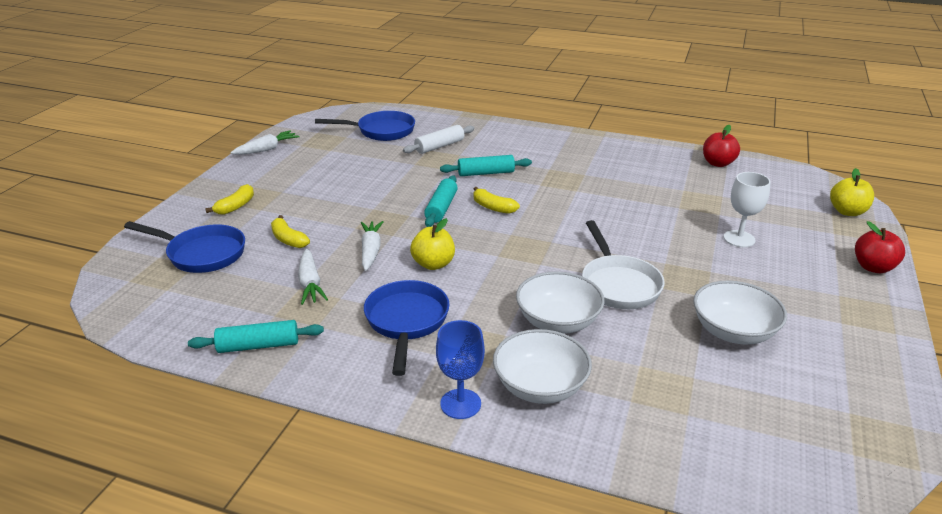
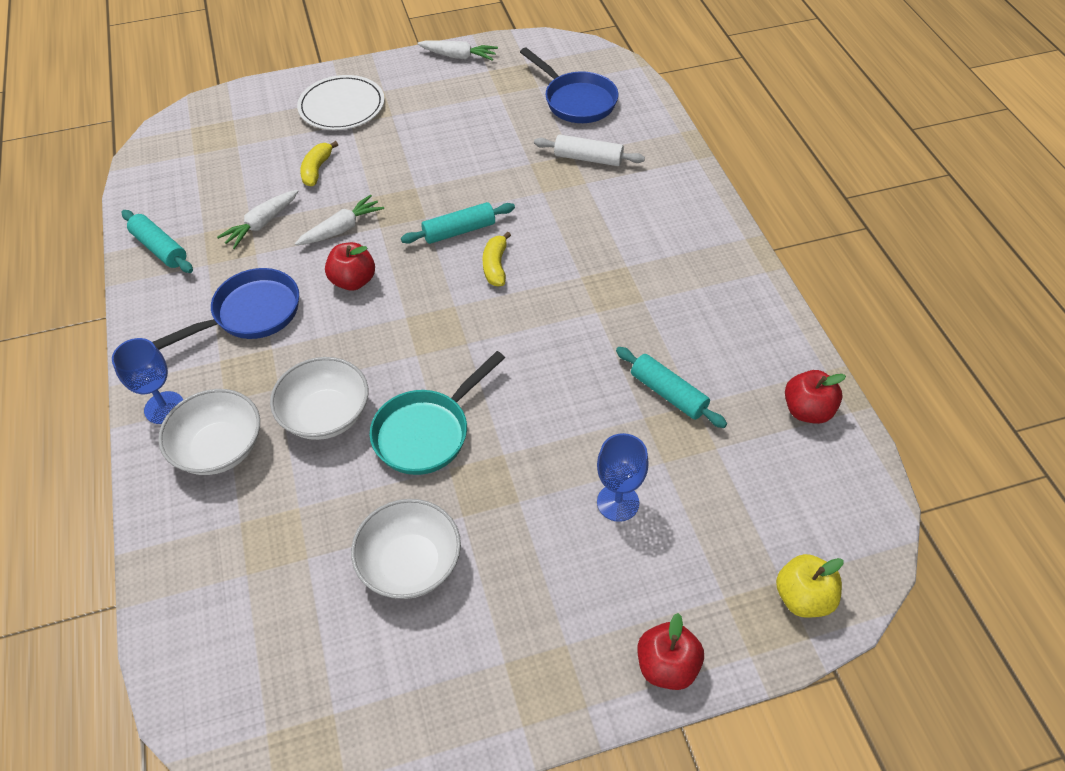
camera: 55 degrees right, 20 degrees up
blue pan [124,221,245,273] -> none
yellow banana [205,184,254,215] -> white plate [297,75,385,130]
yellow apple [410,218,455,270] -> red apple [325,242,375,291]
turquoise rolling pin [440,155,532,176] -> turquoise rolling pin moved to [616,347,727,428]
white pan [582,220,665,309] -> turquoise pan [370,351,505,475]
white goblet [724,172,771,247] -> blue goblet [597,433,649,522]

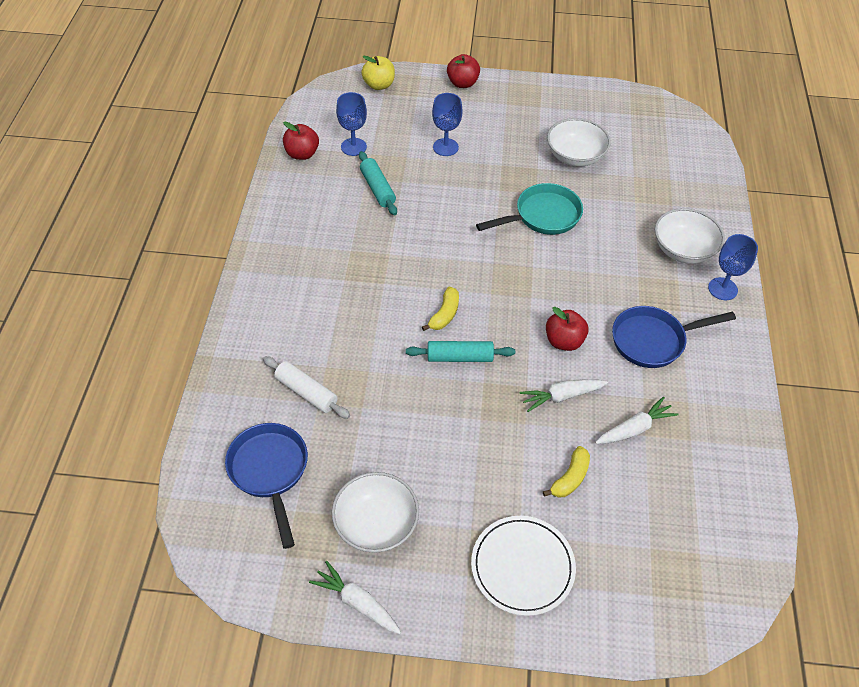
camera: 160 degrees left, 0 degrees up
turquoise rolling pin [122,210,193,273] -> none
white bowl [270,357,368,440] -> white bowl moved to [332,472,419,553]
none -> blue goblet [336,92,367,156]

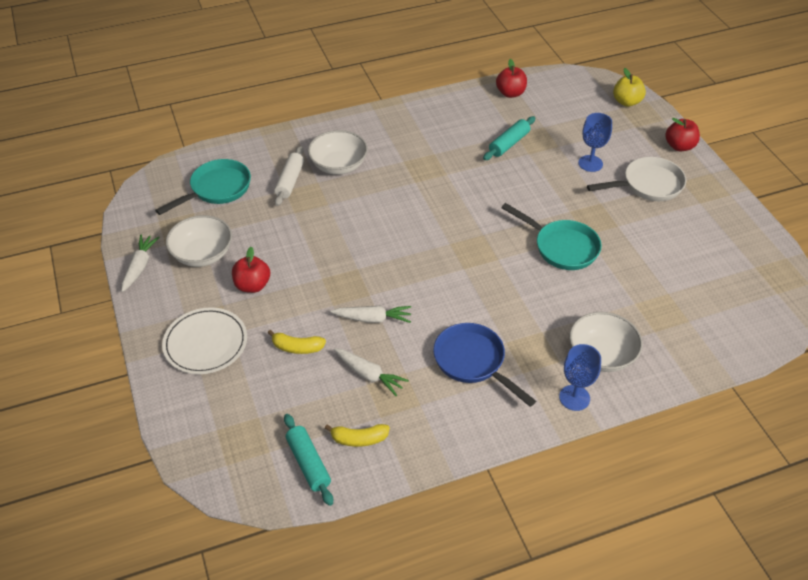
camera: 65 degrees right, 5 degrees down
blue pan [225,423,308,549] -> turquoise pan [155,159,251,215]
blue goblet [336,92,367,156] -> none
turquoise rolling pin [406,341,515,362] -> turquoise rolling pin moved to [284,414,333,506]
yellow banana [422,286,459,331] -> yellow banana moved to [325,424,390,447]
white carrot [519,379,608,412] -> white carrot turned 135 degrees clockwise [330,305,412,323]
red apple [546,307,588,351] -> red apple moved to [232,247,270,293]
white bowl [547,118,611,167] -> white bowl moved to [308,130,368,175]
none -> white pan [587,157,686,201]

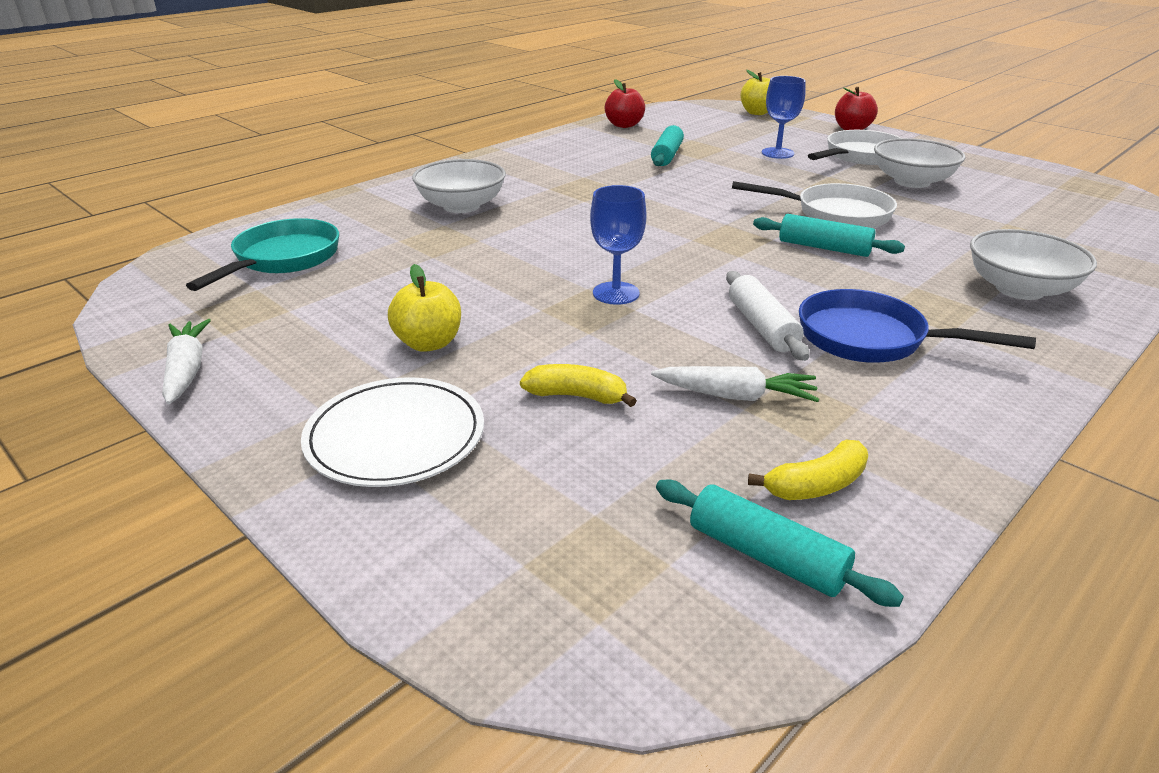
camera: 25 degrees left, 15 degrees down
white bowl [166,215,232,267] -> white bowl moved to [874,138,965,188]
red apple [232,247,270,293] -> yellow apple [388,264,461,352]
yellow banana [268,330,326,354] -> yellow banana turned 150 degrees counterclockwise [520,364,637,407]
white rolling pin [274,146,304,206] -> white rolling pin moved to [726,271,809,361]
white carrot [330,305,412,323] -> none
turquoise pan [501,203,602,270] -> white pan [732,181,897,228]
blue goblet [559,344,601,411] -> blue goblet moved to [590,185,647,305]
none -> turquoise rolling pin [753,214,905,257]

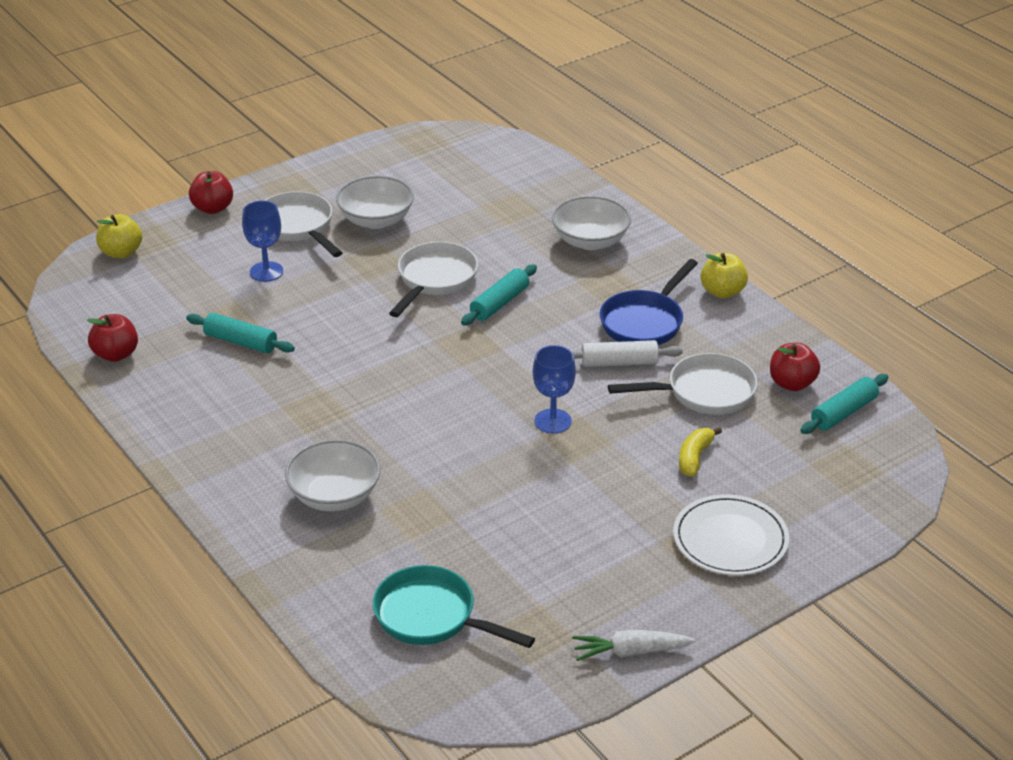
camera: 80 degrees left, 5 degrees up
yellow apple [388,264,461,352] -> yellow apple moved to [701,253,748,298]
white carrot [651,366,819,402] -> white pan [608,353,758,415]
yellow banana [748,440,868,500] -> red apple [770,343,820,391]

